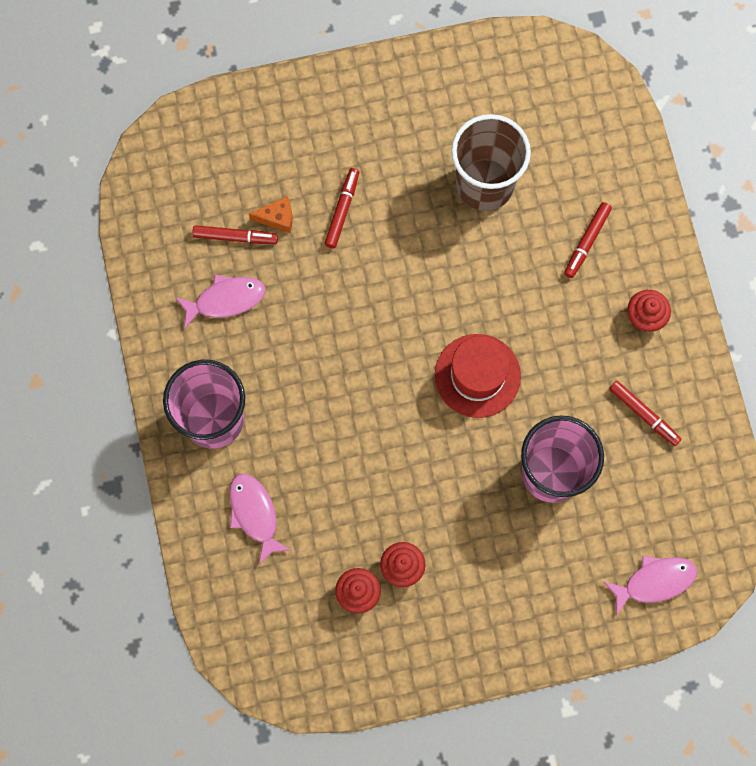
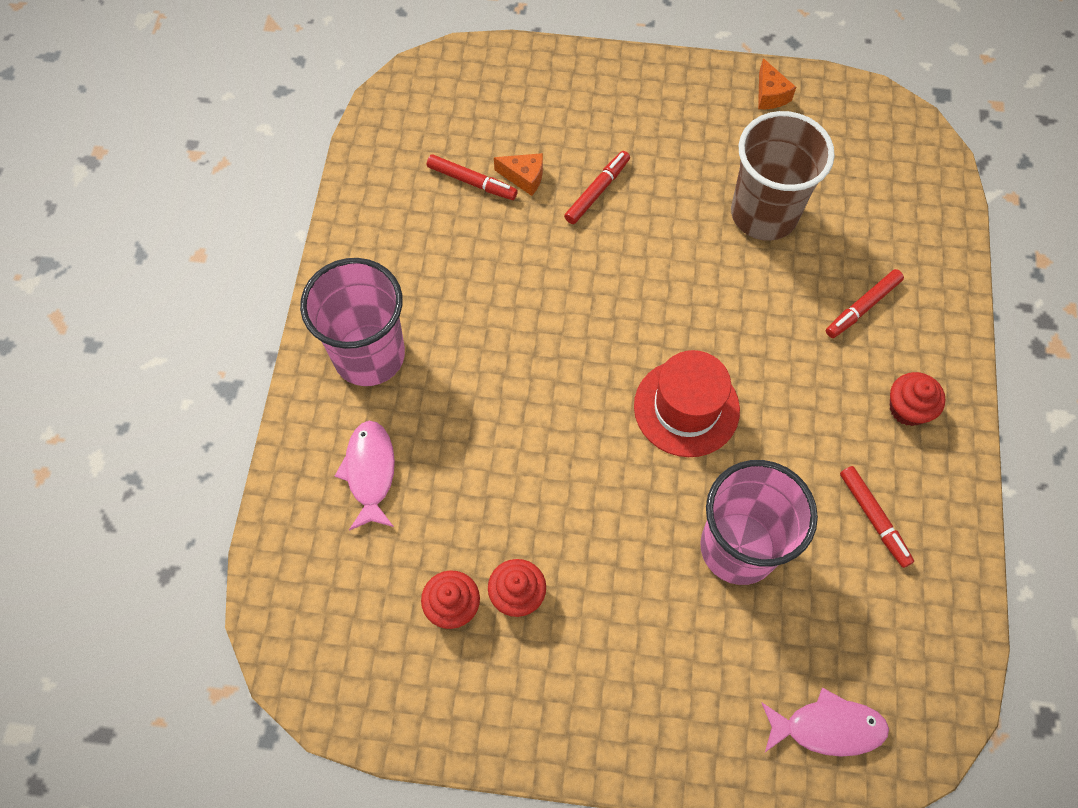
camera: 20 degrees right, 10 degrees down
pink fish [175,274,265,329] -> none
none -> orange cheese [758,58,796,109]

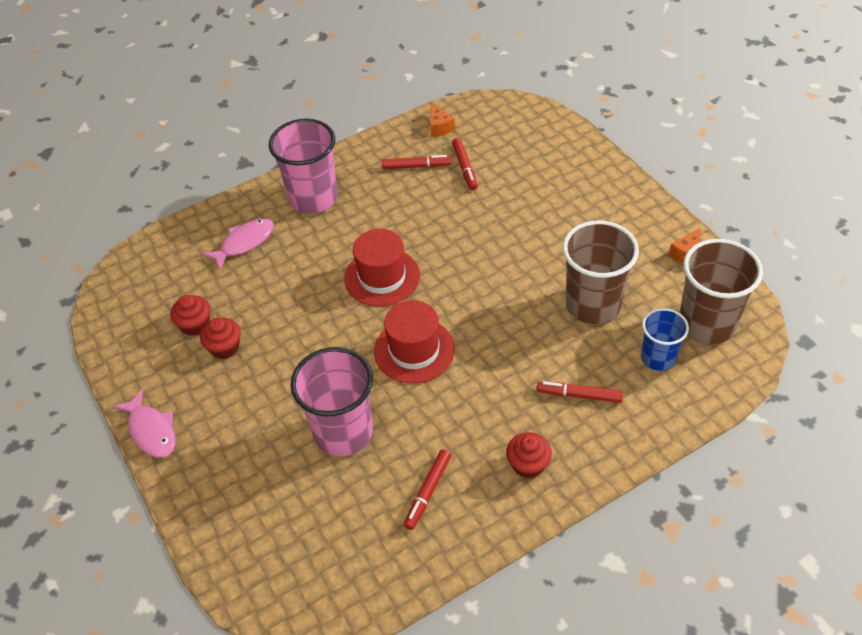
camera: 55 degrees right, 15 degrees down
orange cheese [494,153,543,196] -> orange cheese moved to [430,103,455,137]
red marker [564,151,630,224] -> red marker moved to [382,155,452,169]
pink fish [762,688,889,757] -> pink fish moved to [113,389,176,458]
none -> red hat [344,229,420,307]
none -> blue cup [641,308,689,371]
none -> brown cup [680,239,763,344]

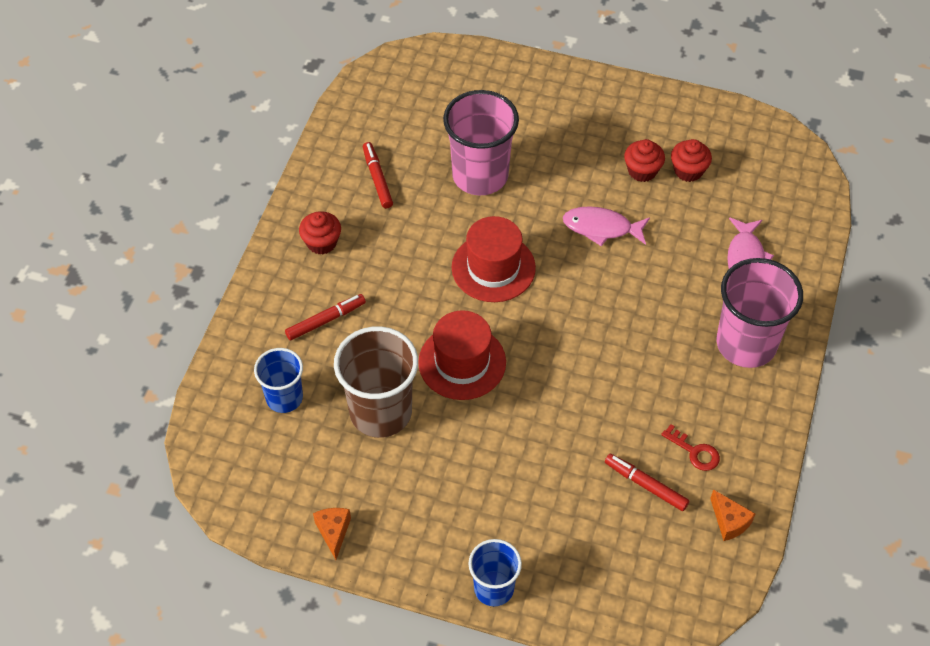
camera: 135 degrees right, 5 degrees up
pink fish [113,389,176,458] -> pink fish moved to [563,206,650,246]
red hat [344,229,420,307] -> red hat moved to [418,310,506,400]
red marker [382,155,452,169] -> red key [661,424,720,471]
orange cheese [430,103,455,137] -> orange cheese turned 150 degrees counterclockwise [710,489,755,541]
brown cup [680,239,763,344] -> none
none -> blue cup [468,539,522,606]

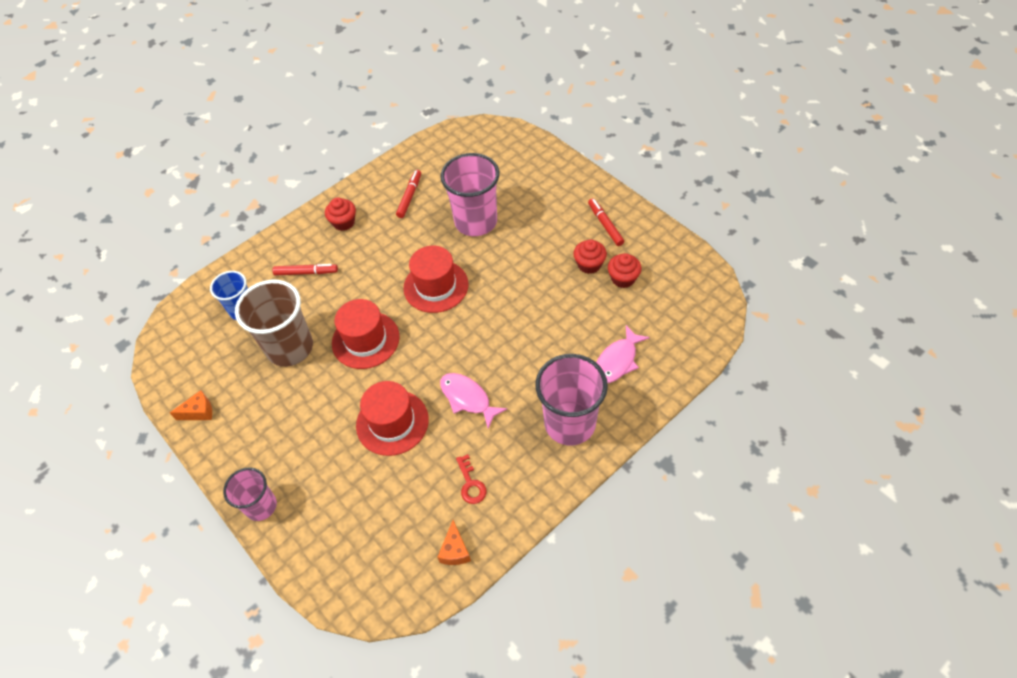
camera: 35 degrees right, 0 degrees up
orange cheese [313,508,351,560] -> orange cheese turned 45 degrees clockwise [170,390,212,420]
blue cup [468,539,522,606] -> pink cup [223,467,277,521]
pink fish [563,206,650,246] -> pink fish moved to [440,373,508,429]
red marker [605,454,689,511] -> red marker moved to [588,198,624,246]
none -> red hat [356,381,429,456]

